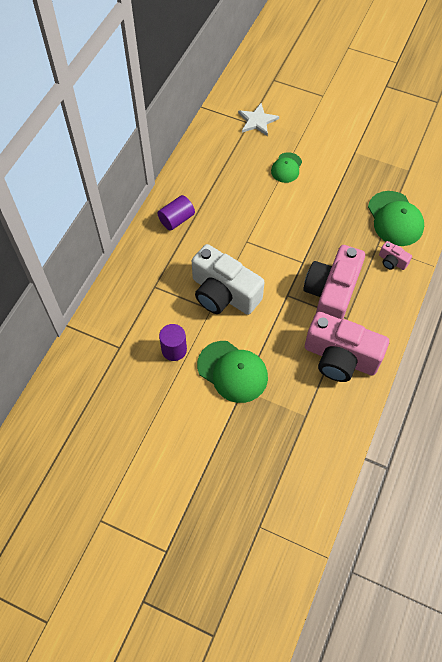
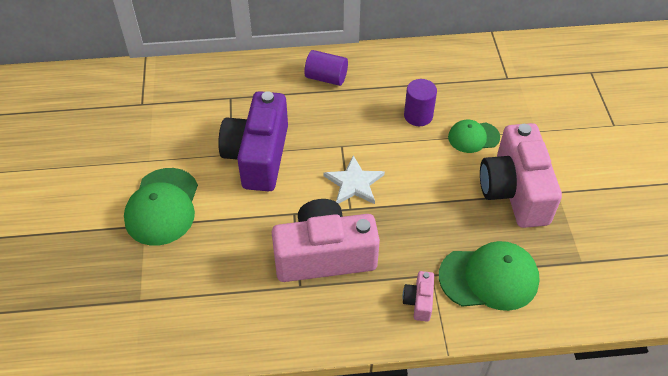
camera: 60 degrees right, 10 degrees down
purple cylinder [159,324,187,361] -> purple cylinder moved to [404,79,437,126]
white camera [192,244,264,315] -> purple camera [218,91,288,191]
white star [238,103,279,136] -> white star moved to [323,155,385,204]
pink camera [305,312,389,382] -> pink camera moved to [480,123,562,228]
green cap [368,191,424,246] -> green cap turned 135 degrees counterclockwise [439,241,540,311]

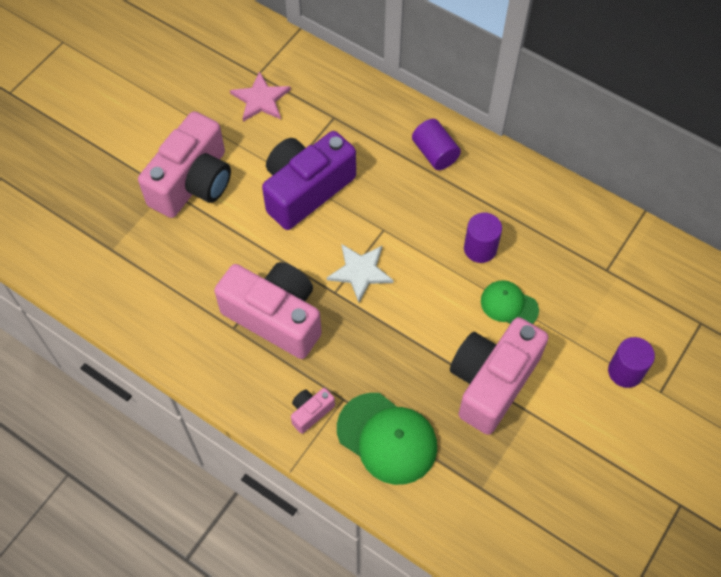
camera: 40 degrees right, 10 degrees up
green cap [124,168,198,246] -> pink camera [138,111,231,218]
none -> pink star [230,71,291,122]
none -> purple cylinder [608,337,655,388]

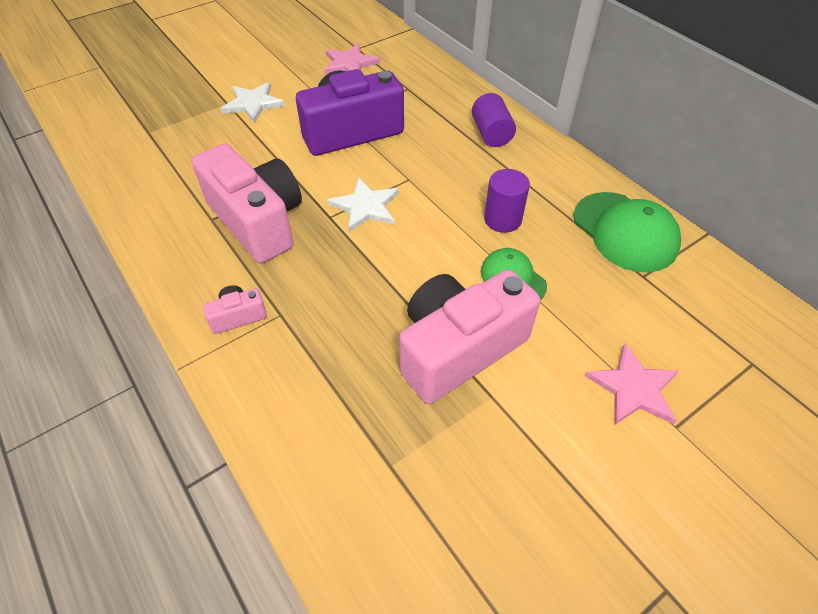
camera: 20 degrees right, 10 degrees down
pink camera [138,111,231,218] -> white star [221,82,285,123]
green cap [337,393,437,485] -> green cap moved to [573,192,681,272]
purple cylinder [608,337,655,388] -> pink star [585,344,678,425]

